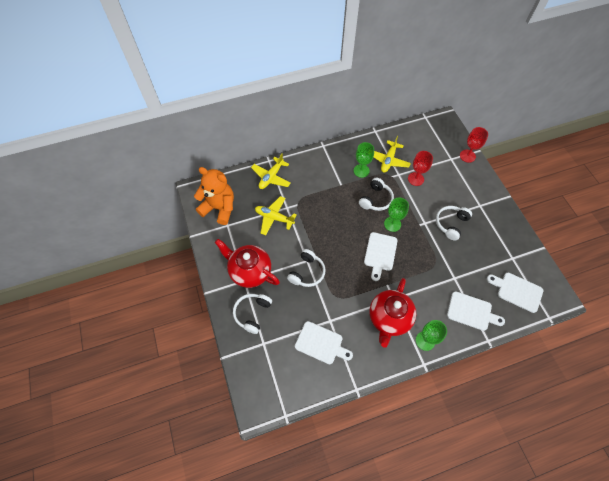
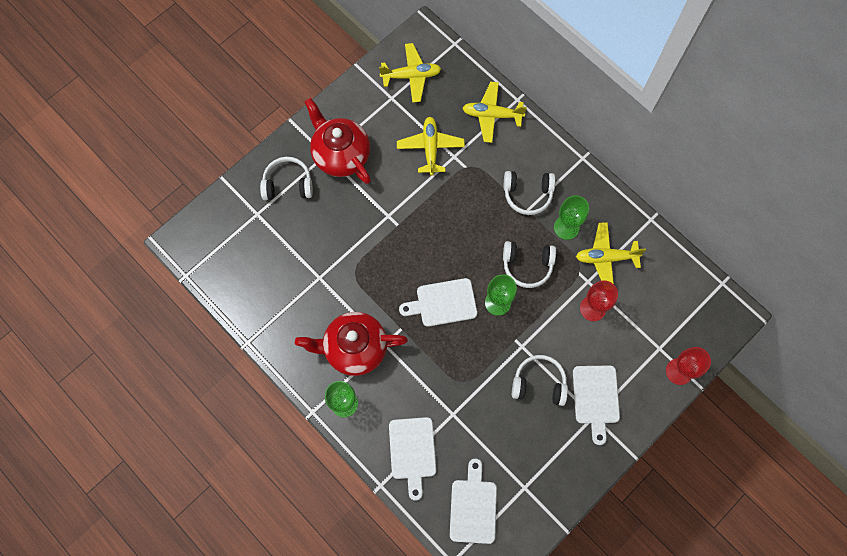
camera: 65 degrees right, 10 degrees up
orange teddy bear [194,167,234,225] -> yellow plane [379,43,441,103]
red teapot [215,239,280,288] -> red teapot turned 45 degrees counterclockwise [304,98,371,184]
white headphones [287,249,326,287] -> white headphones moved to [504,171,555,215]
white cutting board [295,321,353,364] -> white cutting board moved to [573,365,620,445]

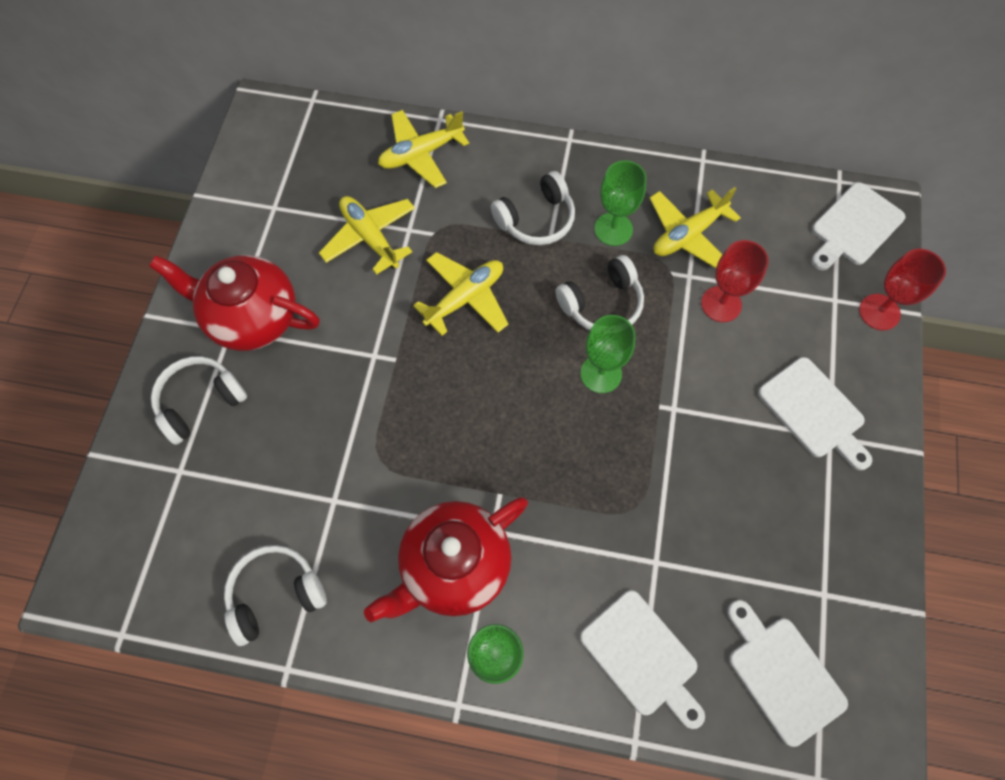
camera: 35 degrees left, 5 degrees down
yellow plane [379,43,441,103] -> yellow plane moved to [413,252,508,336]
white cutting board [399,278,477,327] -> white cutting board moved to [811,182,905,270]
white headphones [512,355,568,406] -> white headphones moved to [224,545,327,646]

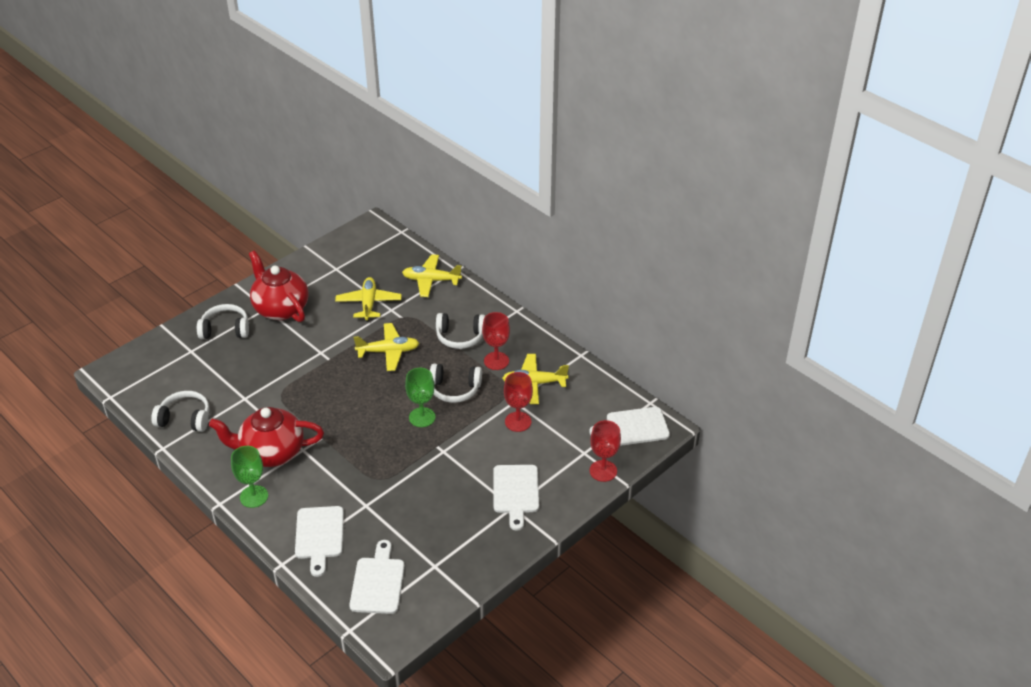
camera: 35 degrees right, 25 degrees down
green goblet [594,160,647,246] -> red goblet [482,312,510,370]

